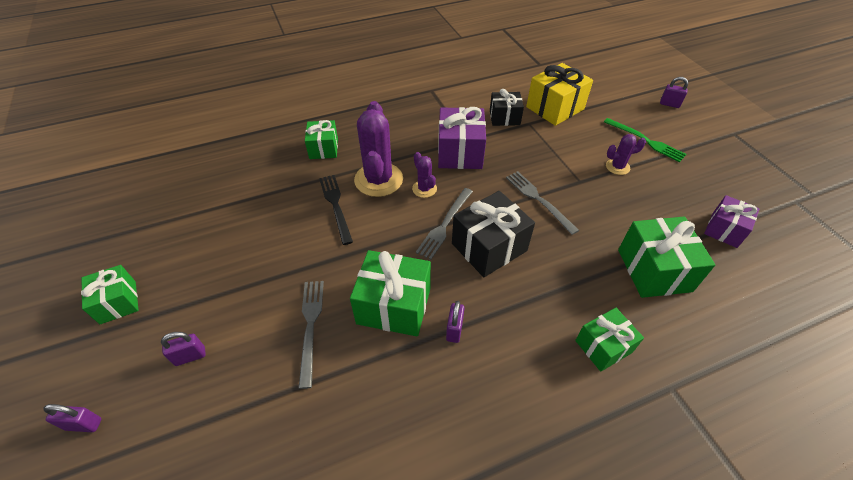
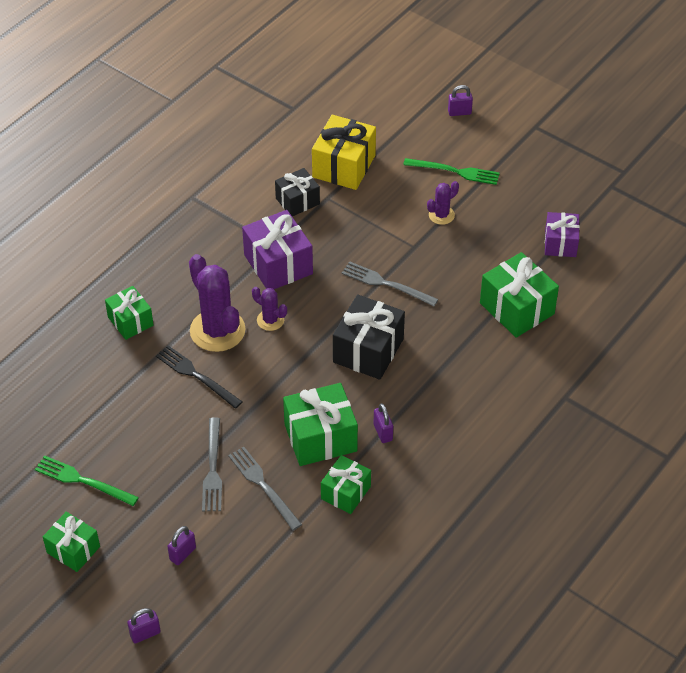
camera: 30 degrees left, 0 degrees up
grey fork [416,188,473,260] -> grey fork moved to [202,417,222,511]
green gift [575,308,644,372] -> green gift moved to [321,455,371,514]
none -> green fork [35,455,139,506]

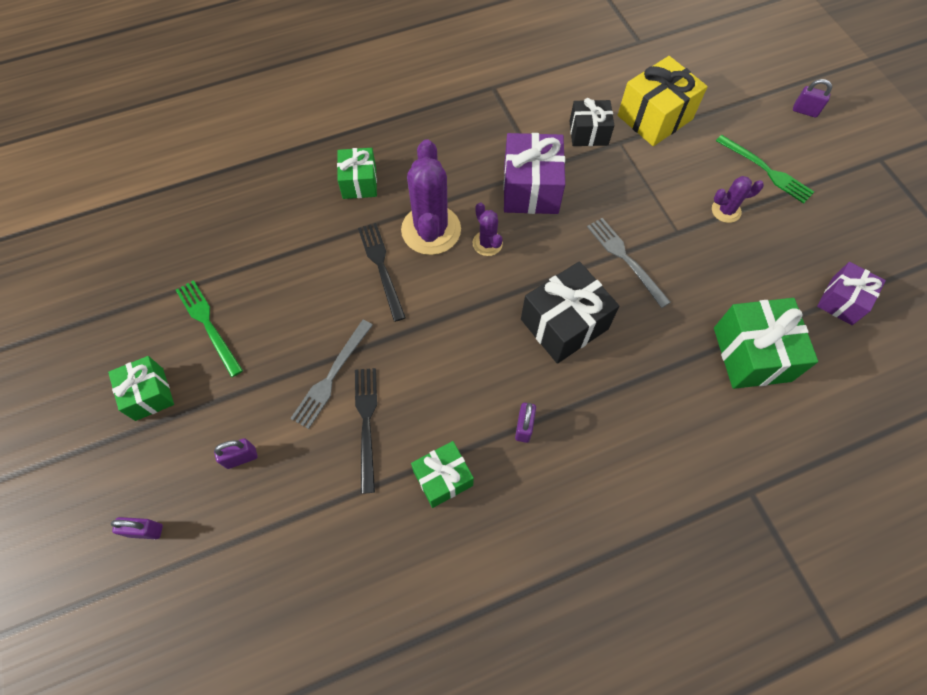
camera: 30 degrees right, 15 degrees up
grey fork [228,447,302,530] -> black fork [355,368,377,494]
green gift [283,383,358,466] -> none

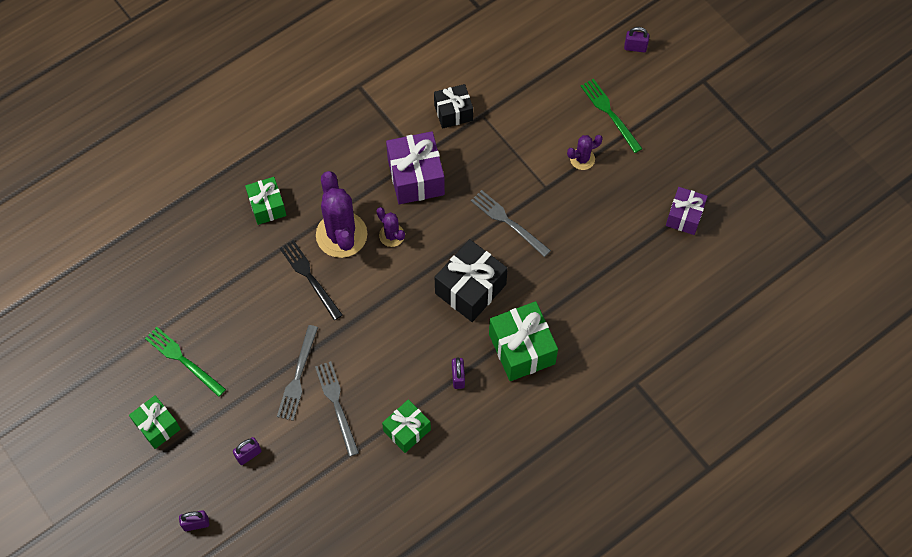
camera: 15 degrees left, 0 degrees up
black fork [355,368,377,494] -> grey fork [315,361,359,457]
yellow gift [618,56,708,146] -> none
green gift [714,298,818,389] -> green gift moved to [489,301,558,381]
green fork [716,135,814,204] -> green fork turned 150 degrees counterclockwise [581,79,643,153]

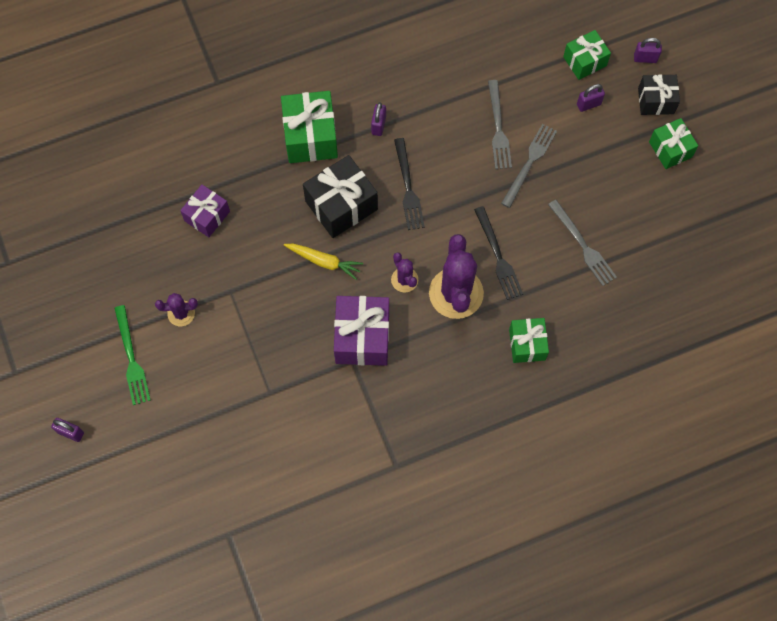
camera: 165 degrees left, 5 degrees up
green fork [145,327,226,397] -> none
green gift [382,399,431,453] -> green gift moved to [563,30,611,80]
black gift [434,84,473,129] -> black gift moved to [638,74,680,115]
grey fork [471,190,551,257] -> grey fork moved to [548,200,617,286]
purple gift [666,187,708,235] -> purple gift moved to [180,185,230,237]
none -> yellow carrot [284,244,363,280]
none -> black fork [394,138,425,230]

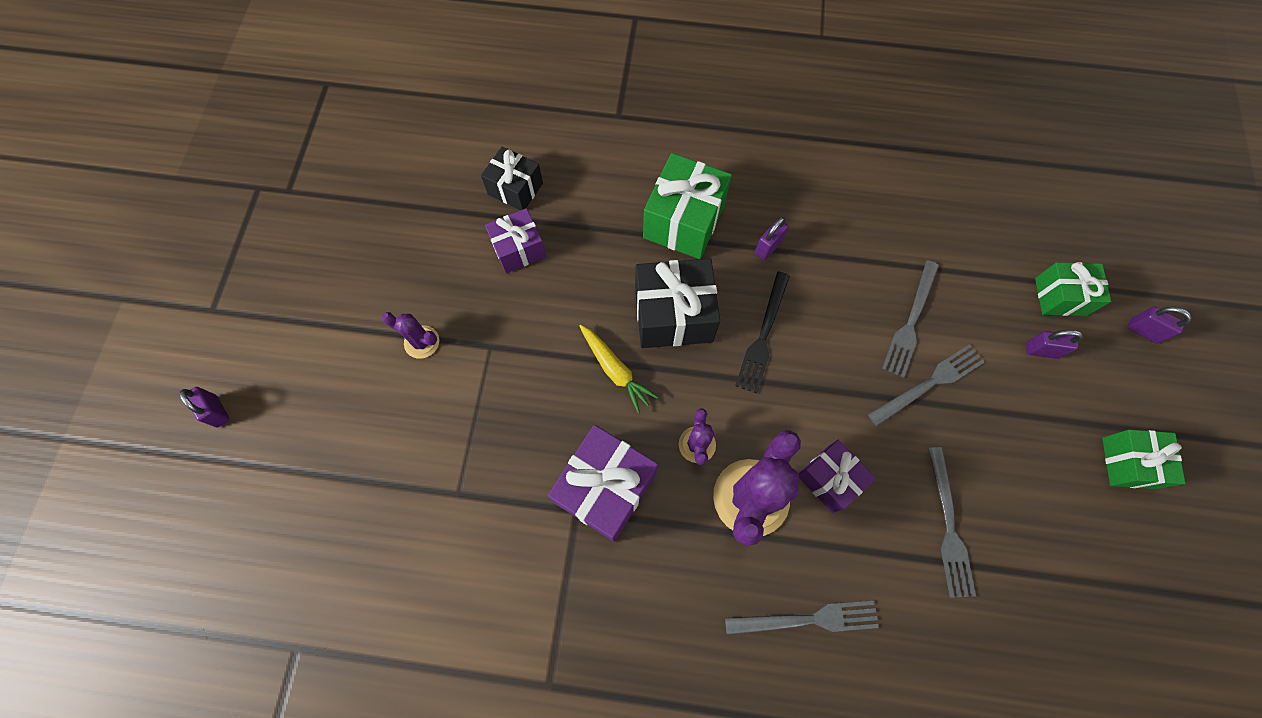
camera: 30 degrees right, 0 degrees up
green fork [114,305,151,405] -> none
black fork [474,206,523,300] -> purple gift [798,440,876,513]
green gift [509,318,549,363] -> grey fork [725,600,879,635]
black gift [638,74,680,115] -> black gift moved to [481,146,543,210]

